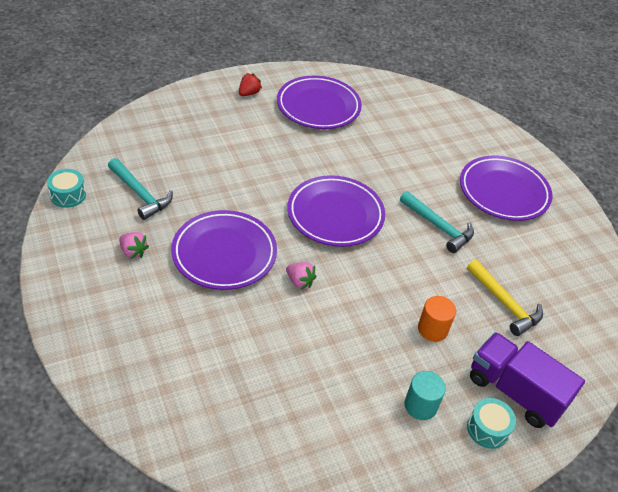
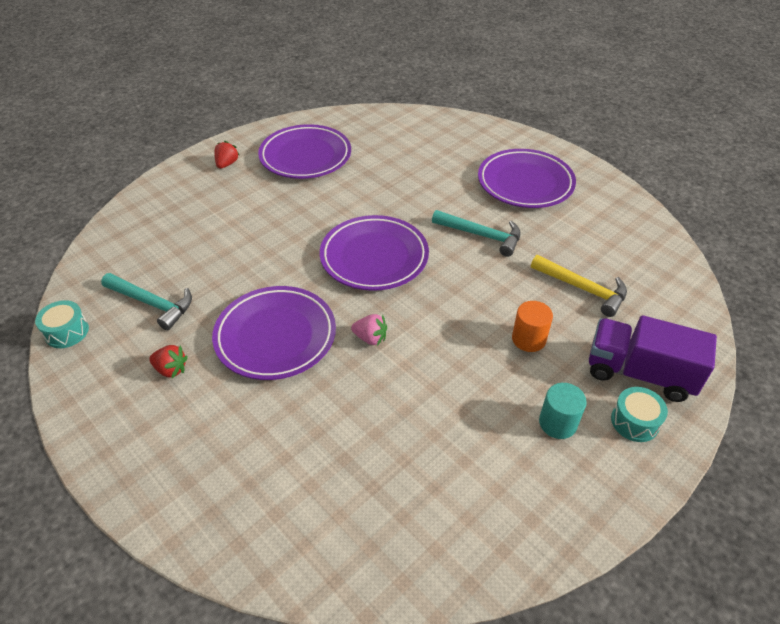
camera: 15 degrees left, 0 degrees up
pink strawberry [119,232,149,259] -> red strawberry [149,345,188,378]

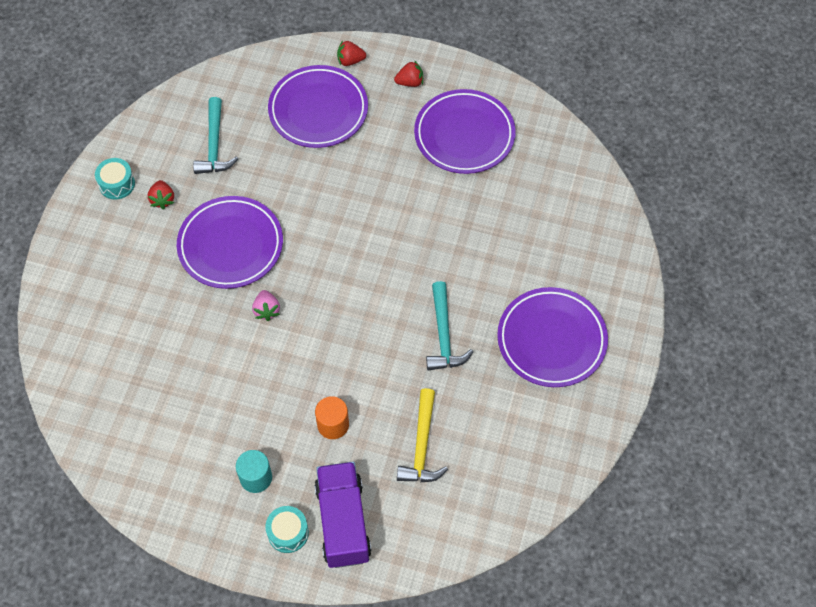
camera: 60 degrees right, 15 degrees up
turquoise drum [35,300,89,348] -> turquoise drum moved to [95,158,135,200]
purple plate [320,215,429,291] -> purple plate moved to [268,65,368,148]
none -> red strawberry [337,40,366,66]

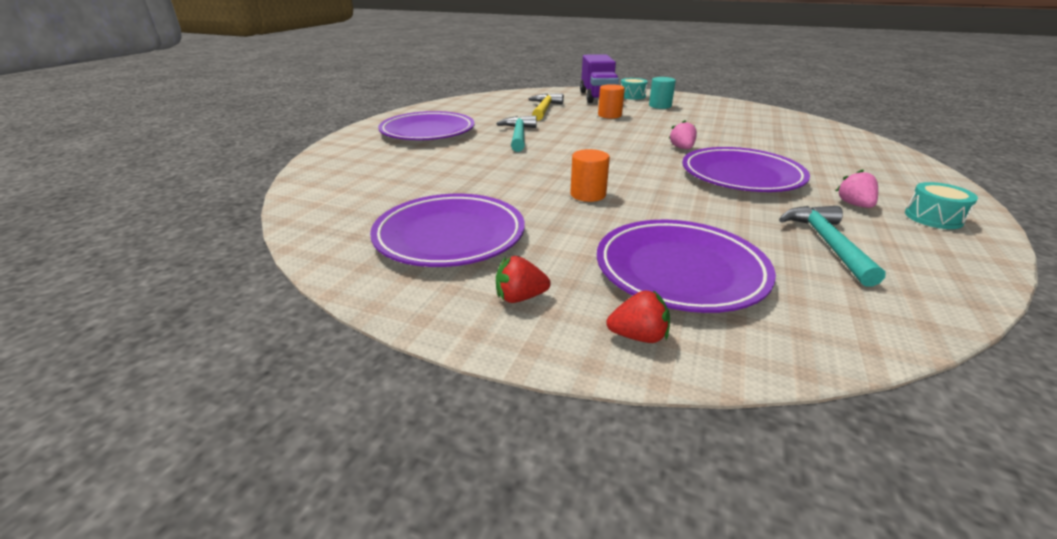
camera: 175 degrees left, 30 degrees down
red strawberry [148,180,174,210] -> pink strawberry [836,170,878,208]
none -> orange cylinder [570,149,610,202]

